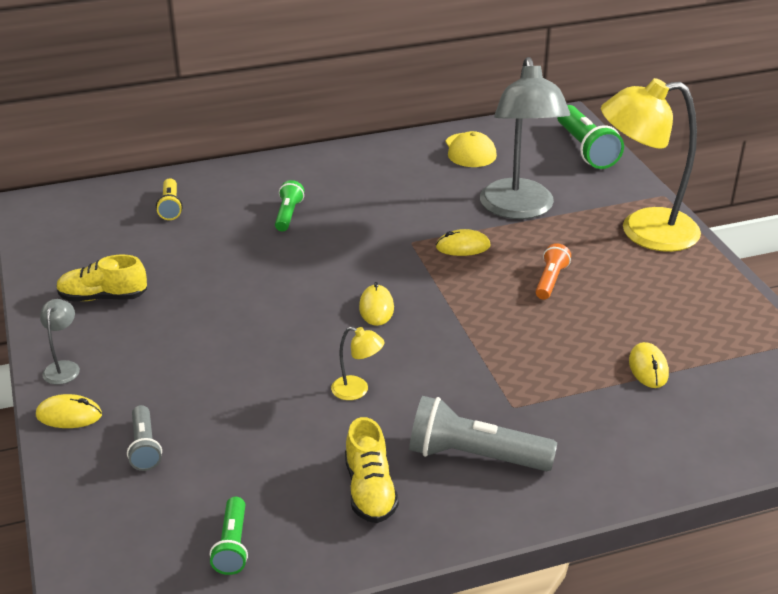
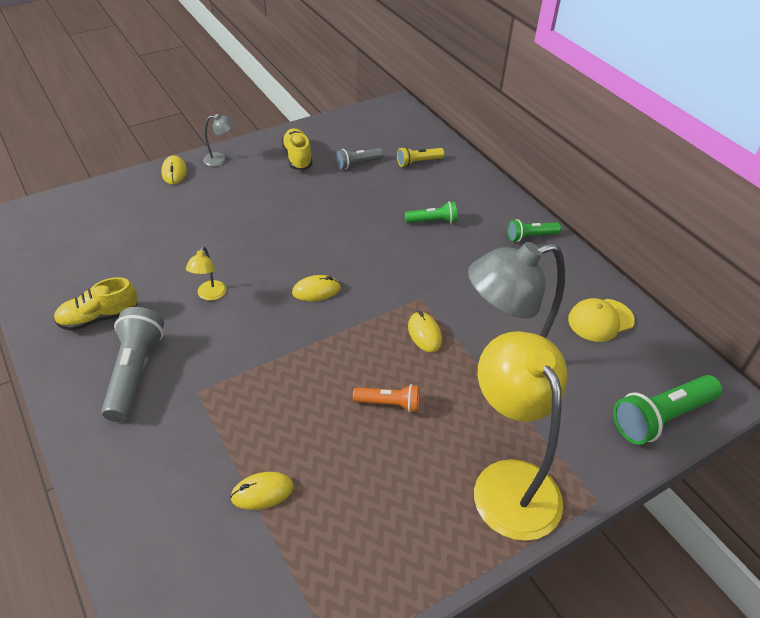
camera: 75 degrees right, 10 degrees up
grey flashlight [127,405,162,471] -> grey flashlight moved to [336,148,383,169]
green flashlight [210,497,248,575] -> green flashlight moved to [507,219,561,242]

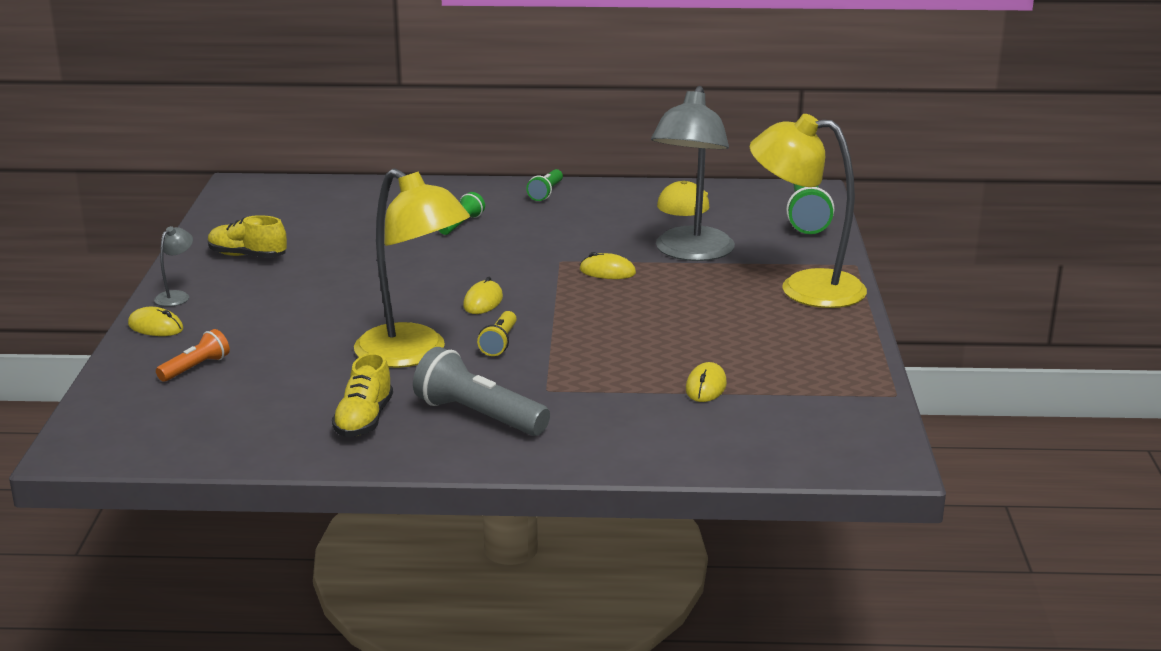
camera: 55 degrees left, 20 degrees down
yellow lamp [186,246,226,301] -> yellow lamp [354,168,470,368], size x2.48
grey flashlight [336,148,383,169] -> none
orange flashlight [353,384,419,413] -> orange flashlight moved to [156,329,230,382]
yellow flashlight [397,147,444,167] -> yellow flashlight moved to [477,311,517,356]

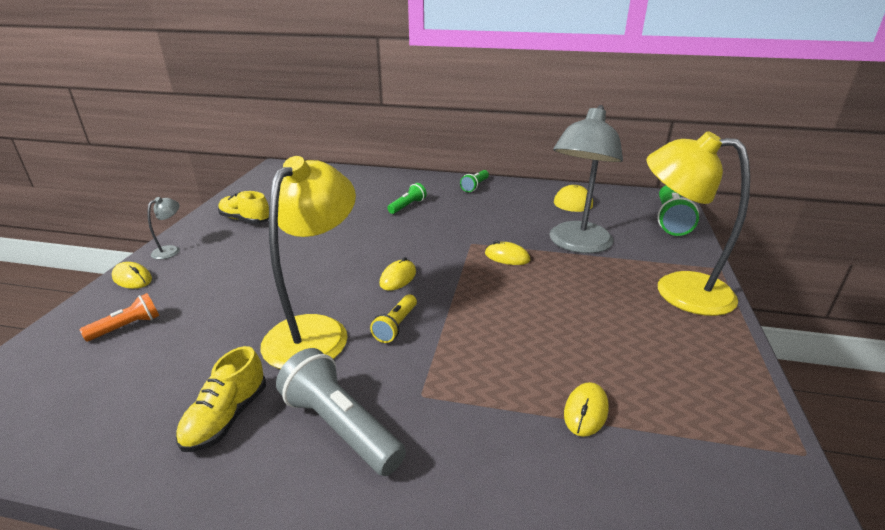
camera: 10 degrees right, 5 degrees up
yellow lamp [354,168,470,368] -> yellow lamp turned 120 degrees counterclockwise [260,156,356,369]

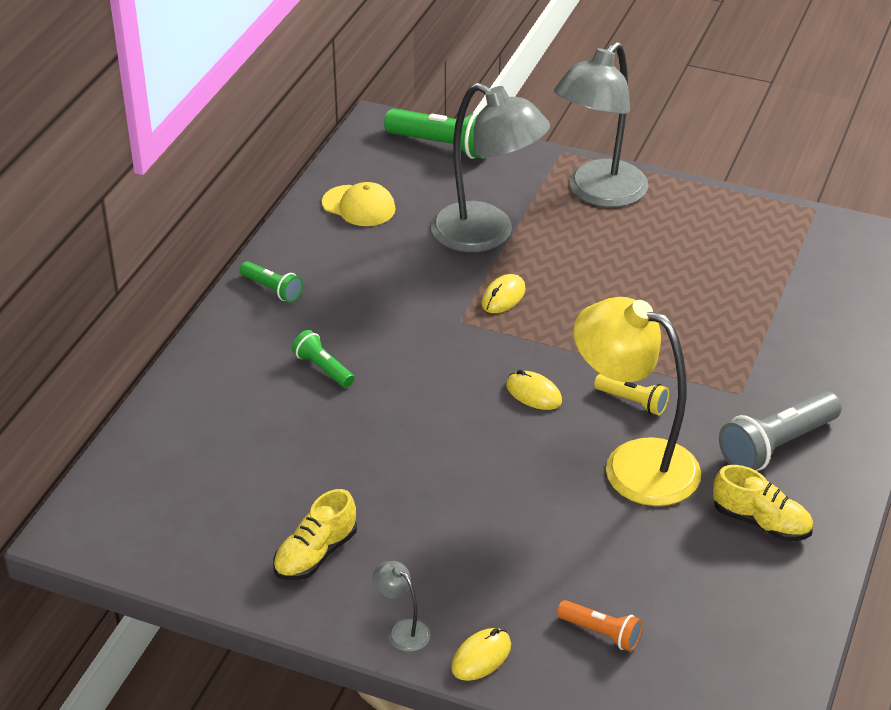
camera: 80 degrees left, 10 degrees up
orange flashlight [79,293,159,341] -> orange flashlight turned 150 degrees clockwise [557,600,643,651]
yellow mouse [564,382,609,437] -> none
yellow lamp [647,131,750,316] -> grey lamp [554,42,649,207]

